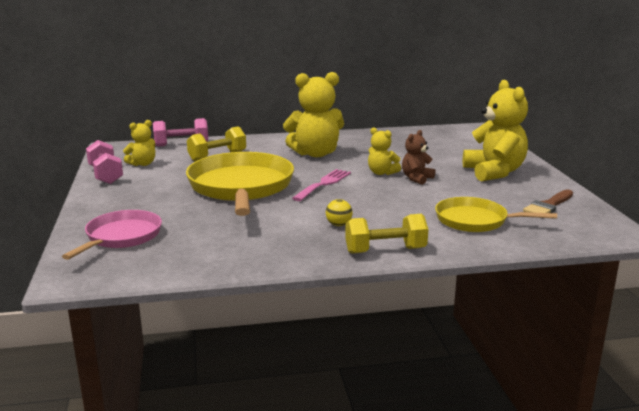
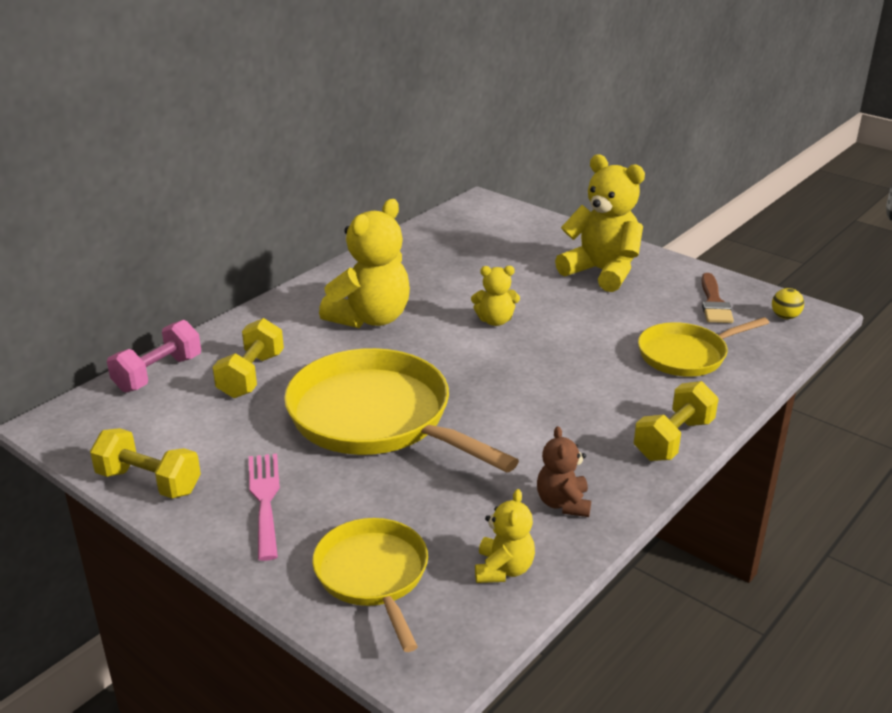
camera: 40 degrees left, 10 degrees up
pink pan [62,210,162,260] -> yellow pan [312,518,428,652]
pink dumbbell [86,140,123,184] -> yellow dumbbell [90,428,201,498]
yellow teddy bear [123,120,155,166] -> yellow teddy bear moved to [475,489,535,583]
pink fork [292,169,351,201] -> pink fork moved to [249,453,280,561]
yellow ball [326,199,353,226] -> yellow ball moved to [772,288,804,319]
brown teddy bear [402,130,435,185] -> brown teddy bear moved to [537,426,591,517]

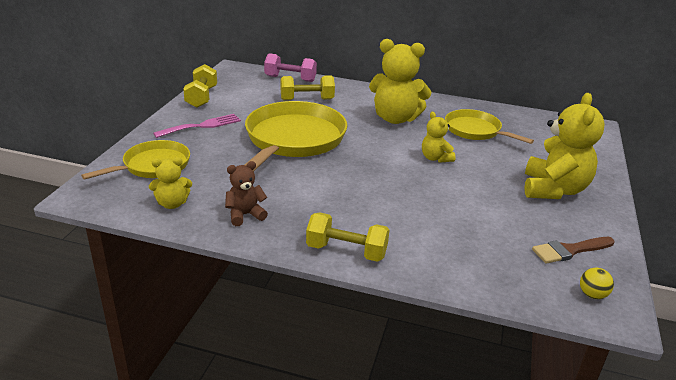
camera: 65 degrees right, 0 degrees up
yellow pan [638,317,769,377] -> yellow pan moved to [445,109,534,144]

